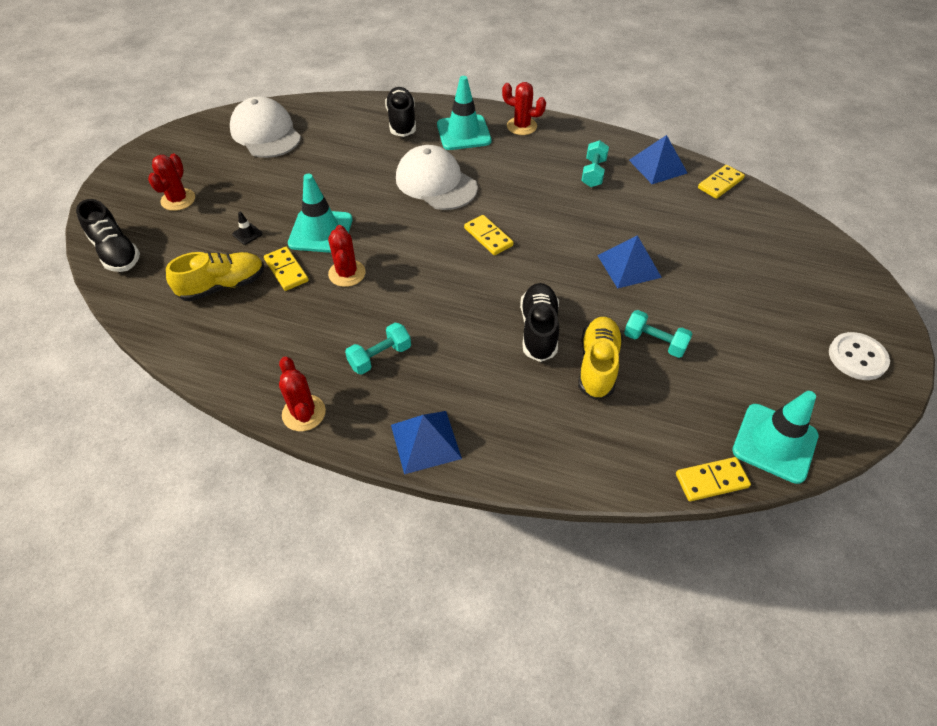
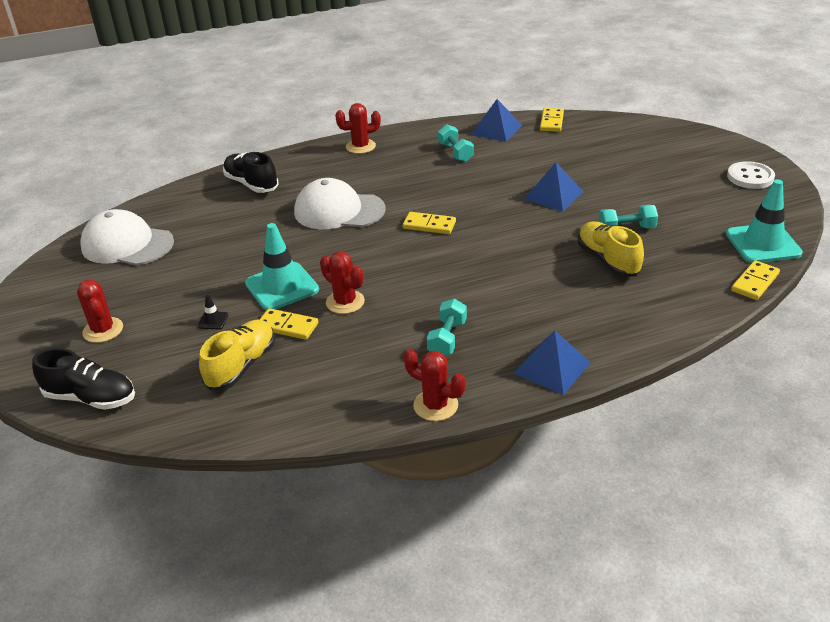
camera: 35 degrees left, 15 degrees down
turquoise traffic cone [437,76,491,150] -> none
black shoe [520,283,559,362] -> none

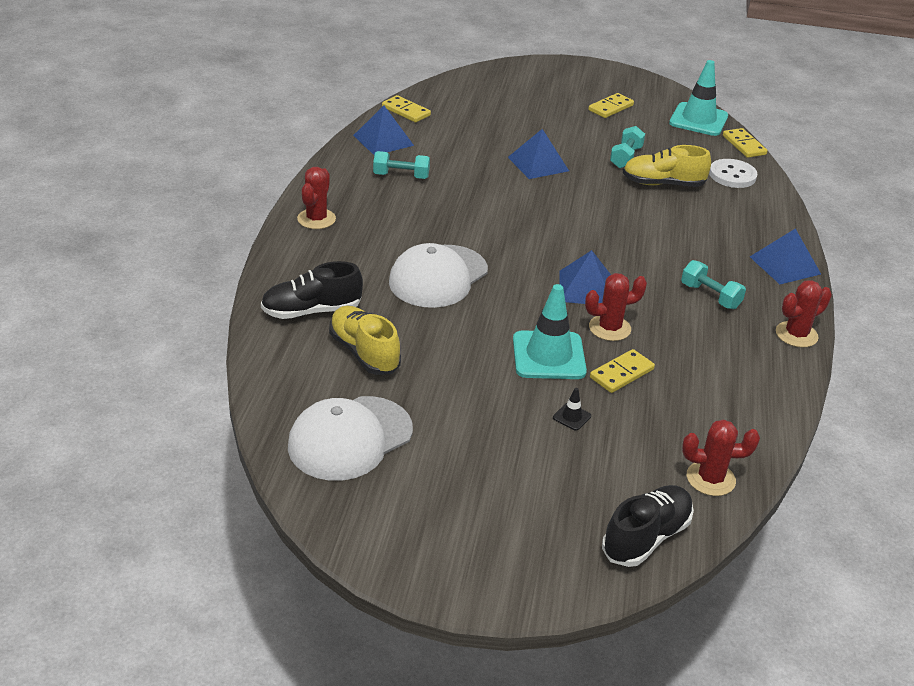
camera: 65 degrees left, 0 degrees up
red cactus [77,280,123,343] -> red cactus moved to [682,419,760,496]
yellow shoe [199,320,275,390] -> yellow shoe moved to [329,306,401,375]
yellow domino [403,212,456,234] -> yellow domino moved to [588,93,634,118]
white button [727,161,775,189] -> white button moved to [709,159,757,188]
none -> blue pyramid [559,250,611,304]

